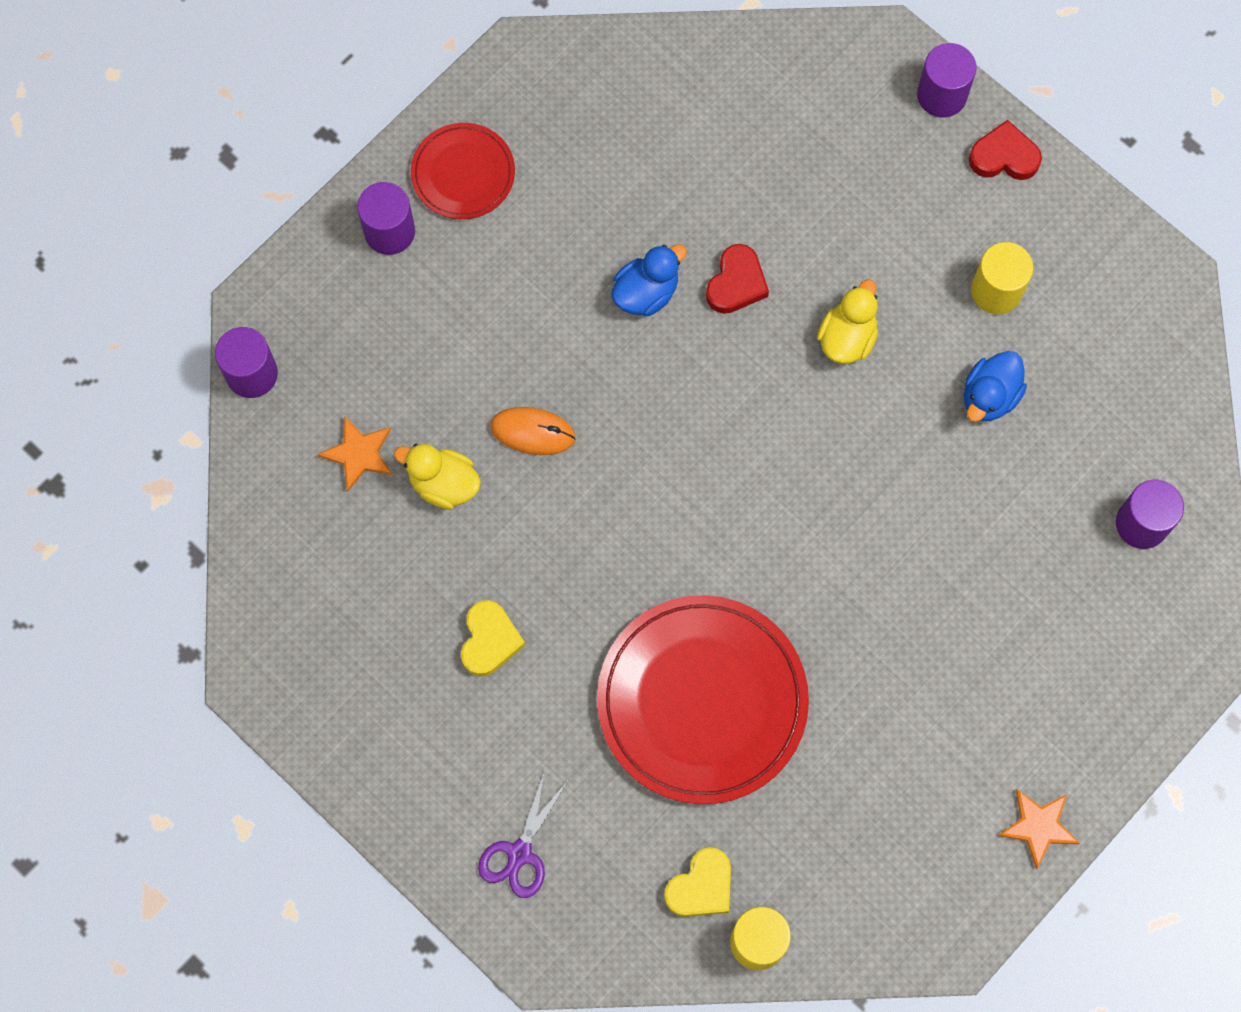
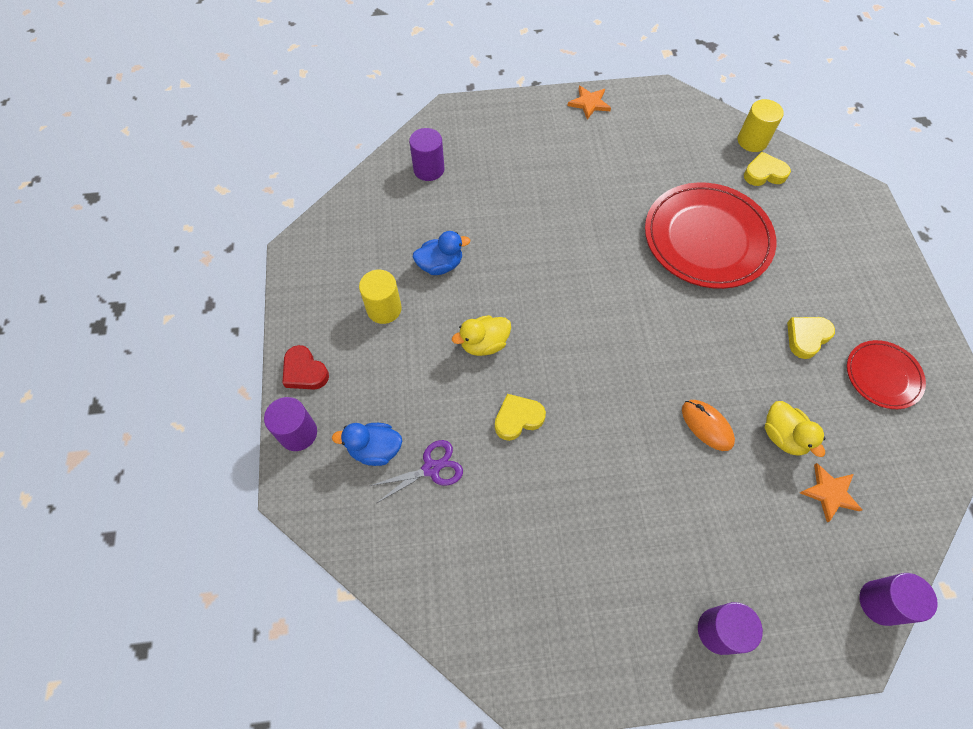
camera: 140 degrees left, 10 degrees down
red plate [411,123,515,219] -> red plate moved to [847,340,926,409]
purple scissors [478,771,569,898] -> purple scissors moved to [370,440,463,503]
blue duck [612,245,687,316] -> blue duck moved to [332,423,402,466]
red heart [706,244,769,314] -> yellow heart [495,394,546,441]

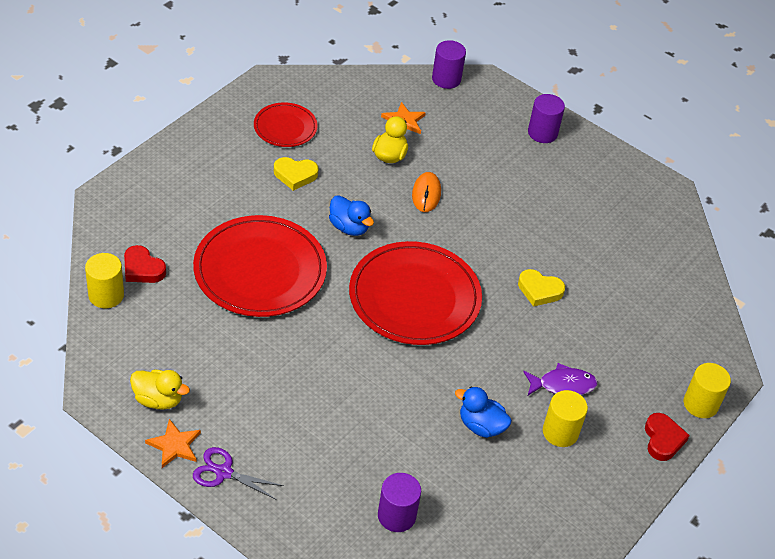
camera: 140 degrees left, 15 degrees down
purple cylinder [264,397,317,451] -> yellow cylinder [684,363,731,418]
blue duck [332,423,402,466] -> blue duck moved to [329,195,374,236]
purple scissors [370,440,463,503] -> purple scissors moved to [193,447,284,500]
yellow duck [452,315,511,356] -> yellow duck moved to [130,370,190,410]
yellow heart [744,152,791,186] -> red heart [124,245,166,283]
none -> red plate [349,241,482,345]
none -> purple fish [523,363,598,395]

